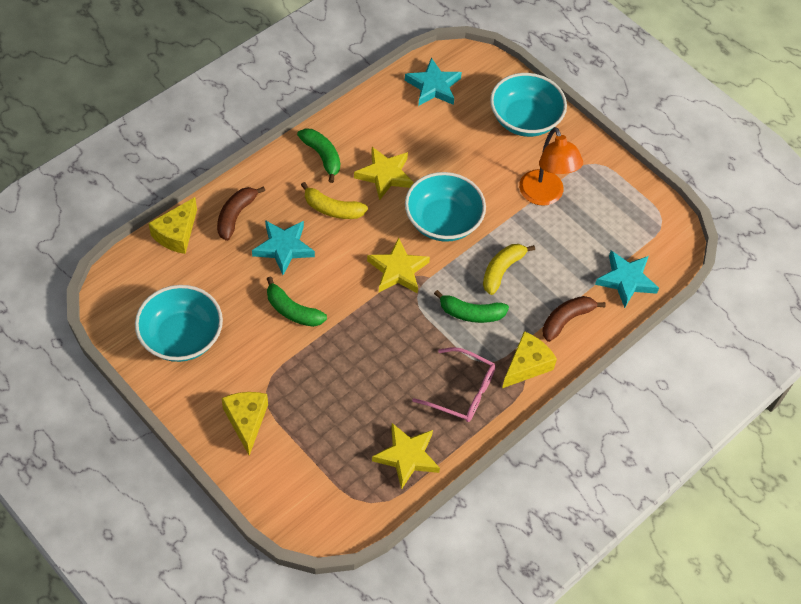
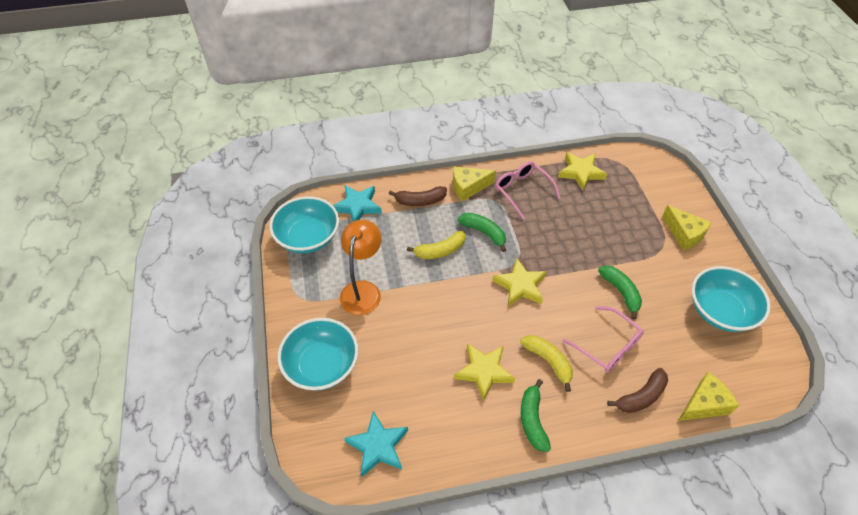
camera: 145 degrees left, 5 degrees down
yellow cheese [221,392,268,456] -> yellow cheese turned 60 degrees counterclockwise [662,205,712,250]
turquoise star [252,220,315,275] -> pink glasses [562,306,644,372]
turquoise bowl [405,172,486,242] -> turquoise bowl moved to [269,196,339,253]

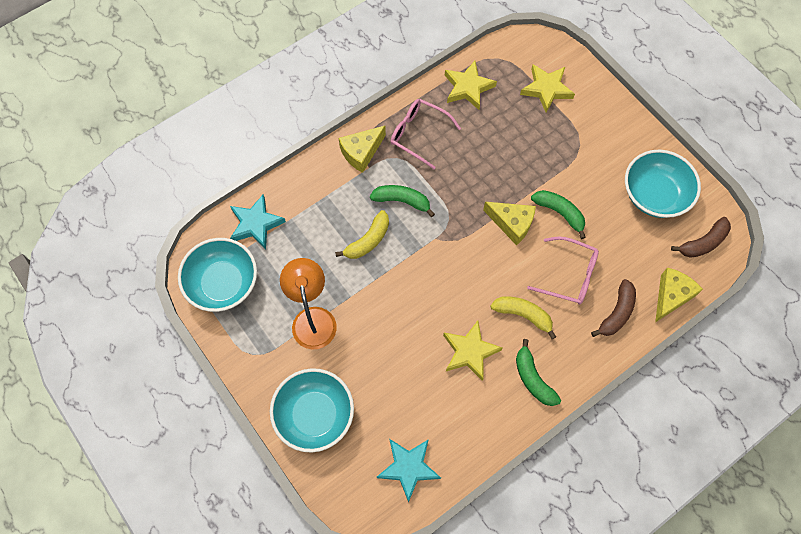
camera: 25 degrees left, 15 degrees up
brown banana [389,186,447,206] -> brown banana moved to [671,217,731,258]
yellow star [492,258,547,307] -> yellow star moved to [520,64,575,113]
yellow cheese [662,205,712,250] -> yellow cheese moved to [483,202,536,246]

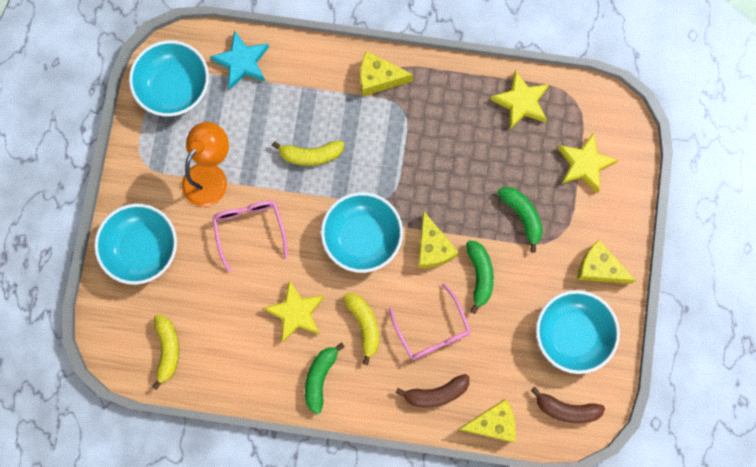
camera: 45 degrees right, 10 degrees up
green banana [370,185,435,217] -> green banana moved to [498,187,543,253]
turquoise star [377,439,441,503] -> yellow banana [152,315,179,390]
pink glasses [390,99,461,169] -> pink glasses moved to [212,200,288,272]
none -> turquoise bowl [321,192,403,273]
none -> yellow cheese [577,240,636,284]

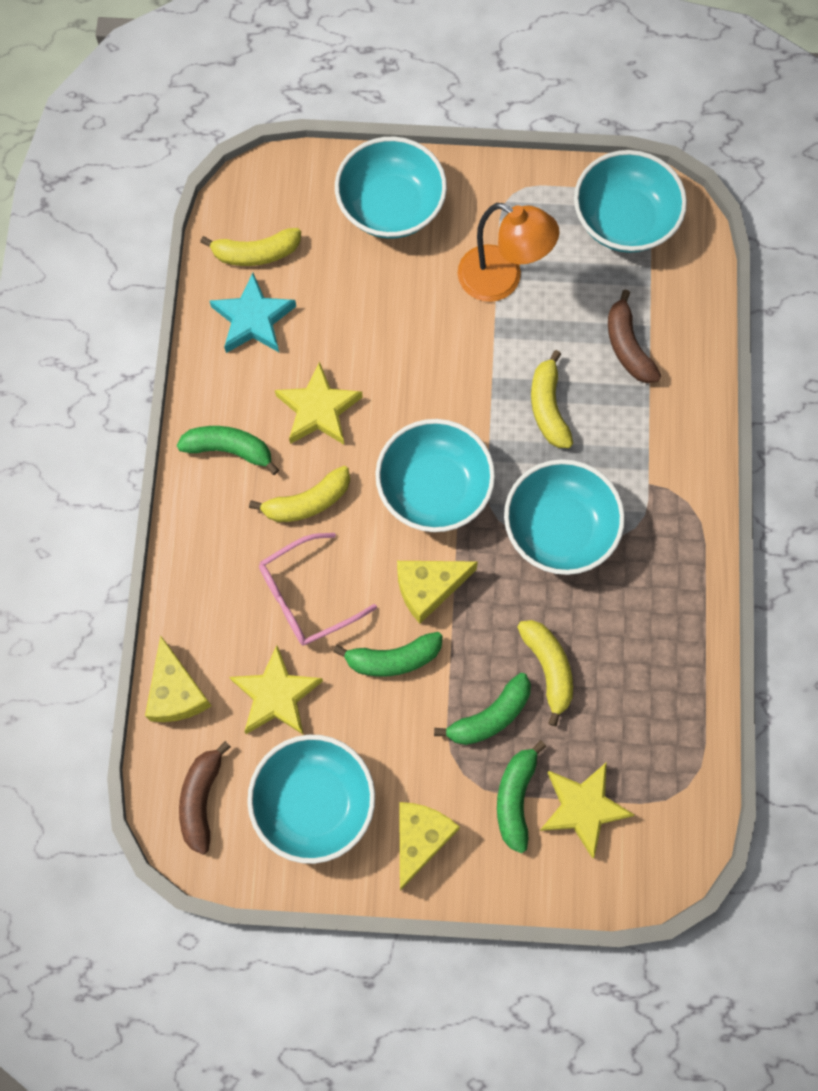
camera: 85 degrees right, 5 degrees down
turquoise star [210,30,269,90] -> turquoise star moved to [210,273,296,353]
pink glasses [212,200,288,272] -> none
yellow cheese [360,51,413,96] -> none
brown banana [396,374,469,408] -> brown banana moved to [608,290,661,383]
yellow star [490,70,549,129] -> yellow star moved to [229,645,323,735]
none -> green banana [497,740,546,853]
none -> turquoise bowl [504,459,625,575]
none -> yellow banana [517,620,573,726]

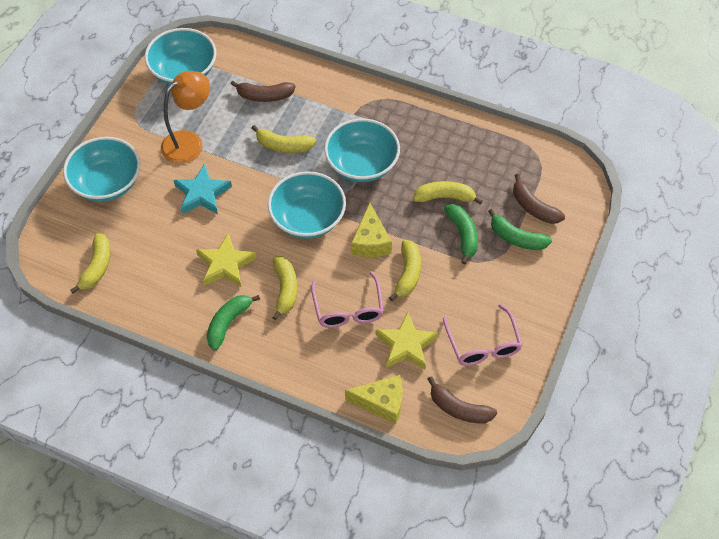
camera: 70 degrees left, 15 degrees down
turquoise star [210,273,296,353] -> turquoise star moved to [174,164,232,214]
turquoise bowl [247,734,375,864] -> pink glasses [443,304,522,366]
green banana [333,632,443,677] -> yellow banana [389,240,421,301]
yellow cheese [399,802,460,891] -> none
yellow star [540,762,634,858] -> brown banana [513,174,565,224]

